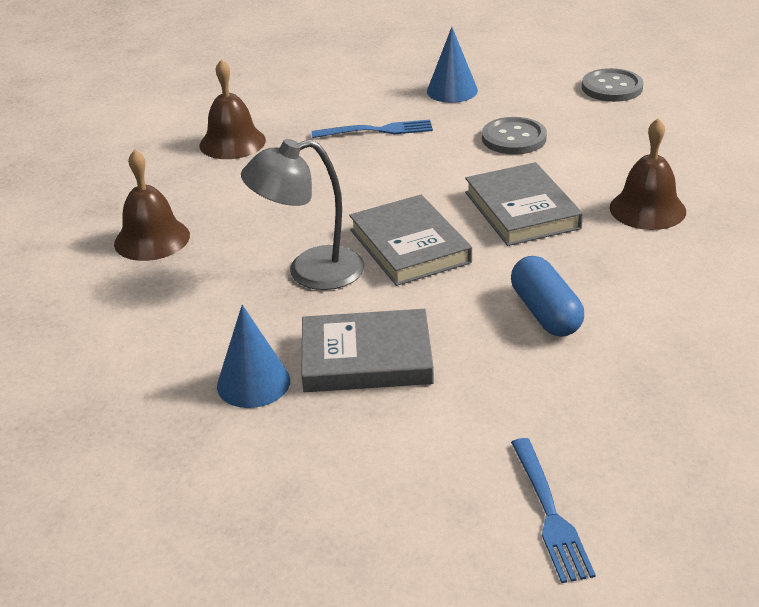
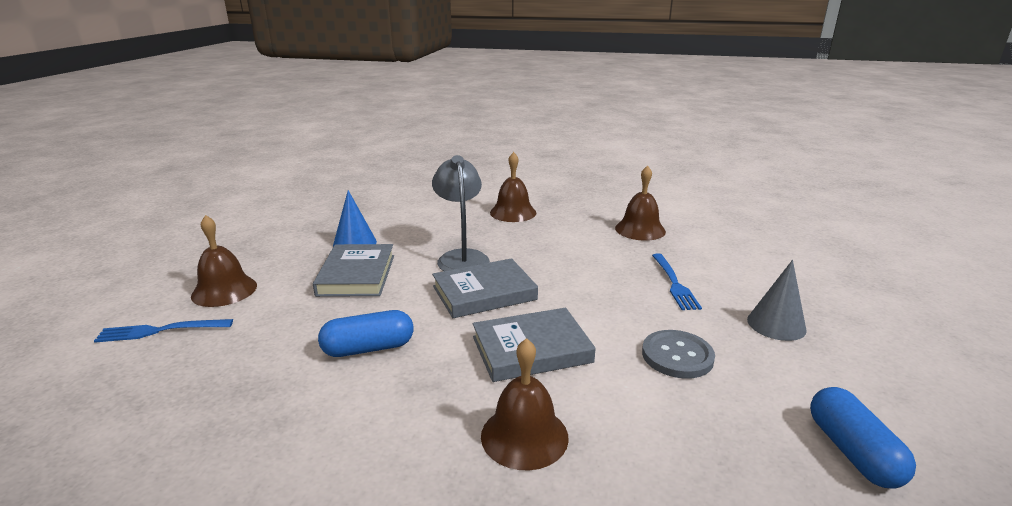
camera: 90 degrees right, 10 degrees down
blue cone [427,27,478,103] -> grey cone [747,260,807,341]
grey button [582,68,644,102] -> blue capsule [810,387,916,488]
none -> brown bell [191,215,257,307]

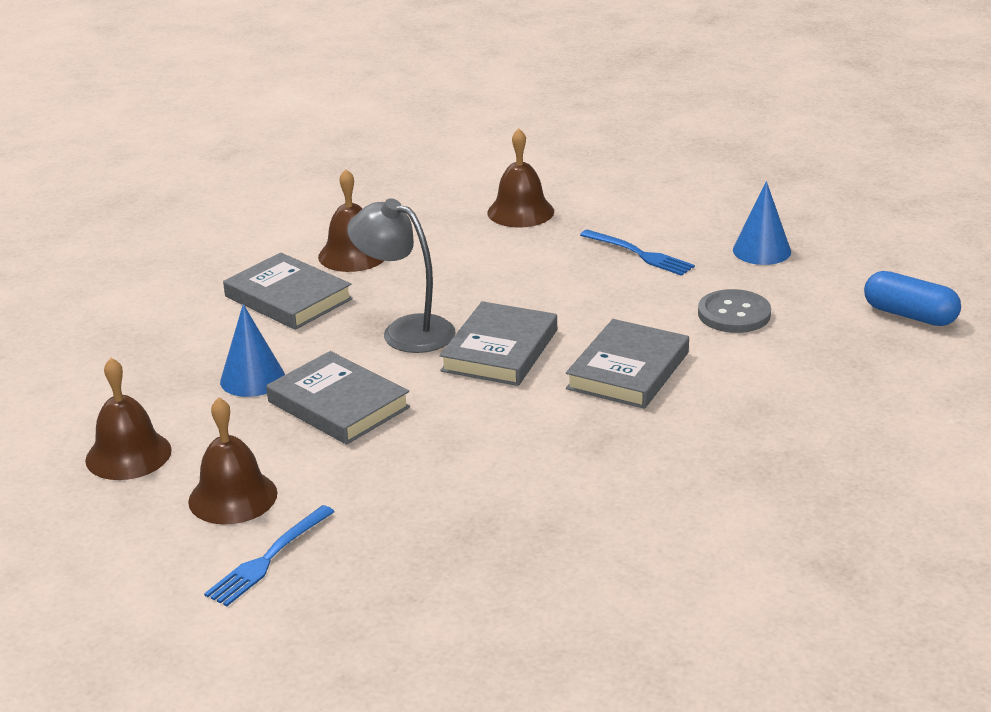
camera: 45 degrees left, 5 degrees up
blue capsule [318,310,413,357] -> none
brown bell [481,338,569,470] -> brown bell moved to [85,358,172,480]
grey cone [747,260,807,341] -> blue cone [733,181,791,265]
none -> grey book [223,253,353,330]

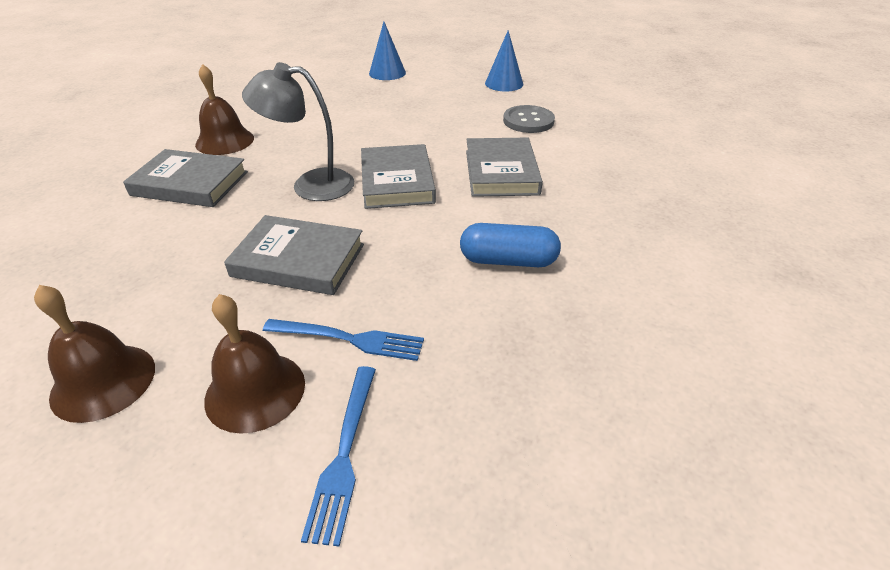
camera: 30 degrees left, 10 degrees up
blue cone [220,304,285,397] -> blue cone moved to [369,22,406,80]
brown bell [487,129,554,228] -> none
blue fork [580,230,695,276] -> blue fork moved to [263,319,424,361]
blue capsule [864,271,961,326] -> blue capsule moved to [460,223,561,267]

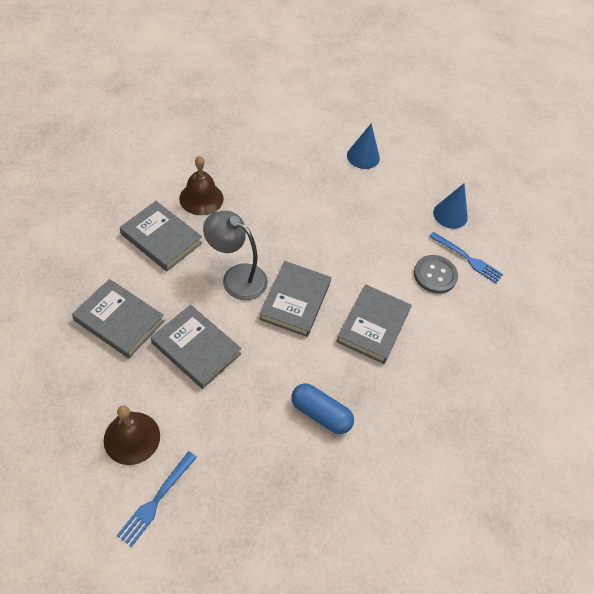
camera: 20 degrees right, 15 degrees up
brown bell [34,285,155,423] -> none
blue fork [263,319,424,361] -> blue fork moved to [429,232,503,283]
none -> grey book [72,279,165,358]

